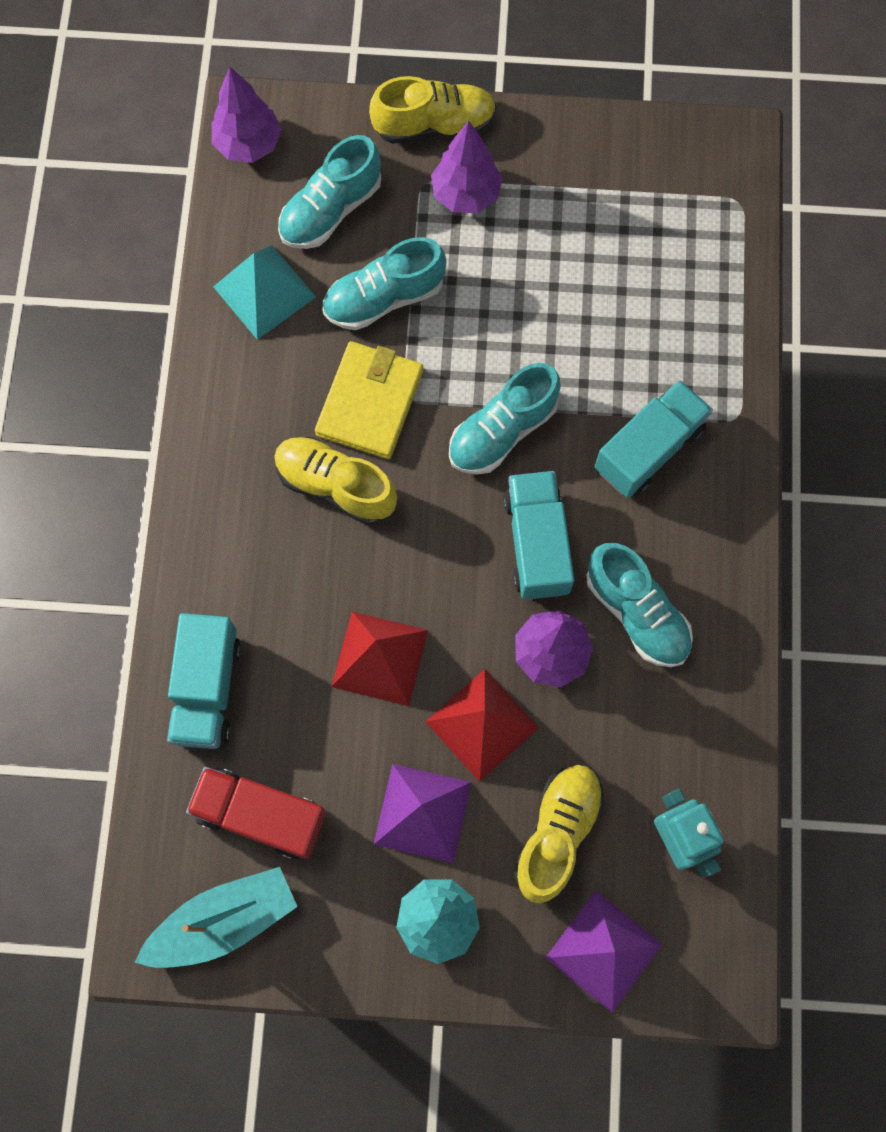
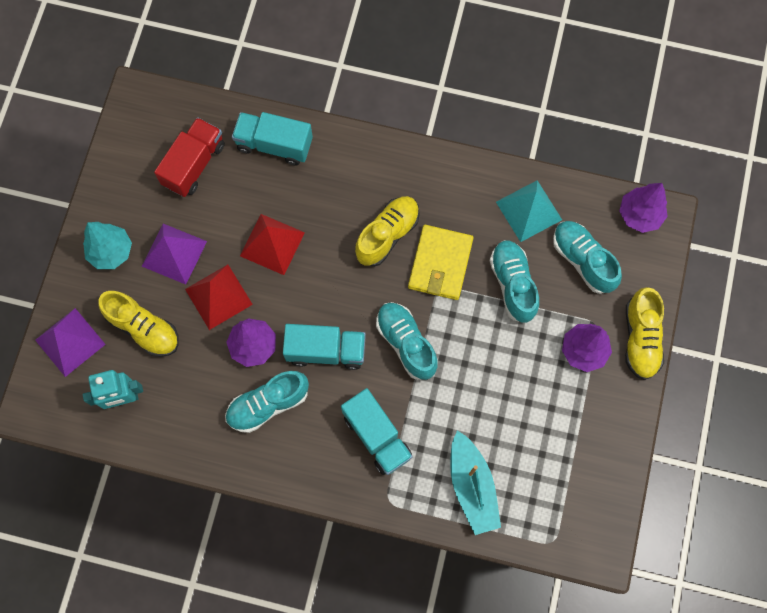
camera: 100 degrees right, 0 degrees up
turquoise boat [135,867,298,968] -> turquoise boat moved to [450,431,501,535]
yellow wallet [315,341,423,459] -> yellow wallet turned 75 degrees clockwise [408,225,473,300]

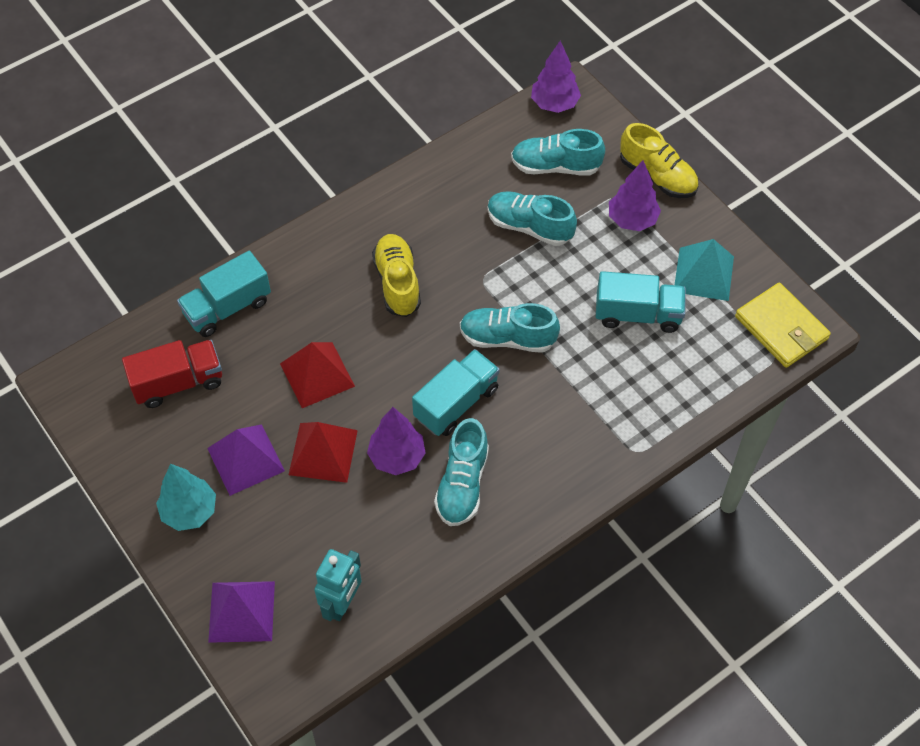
camera: 50 degrees left, 15 degrees down
yellow shoe [98,291,179,357] -> none
red truck [154,117,225,197] -> red truck turned 90 degrees clockwise [122,340,222,408]
turquoise truck [341,388,413,475] -> turquoise truck moved to [596,271,686,333]
yellow wallet [408,225,473,300] -> yellow wallet moved to [735,283,831,368]
turquoise boat [450,431,501,535] -> none
turquoise pyramid [496,180,562,242] -> turquoise pyramid moved to [675,239,734,301]

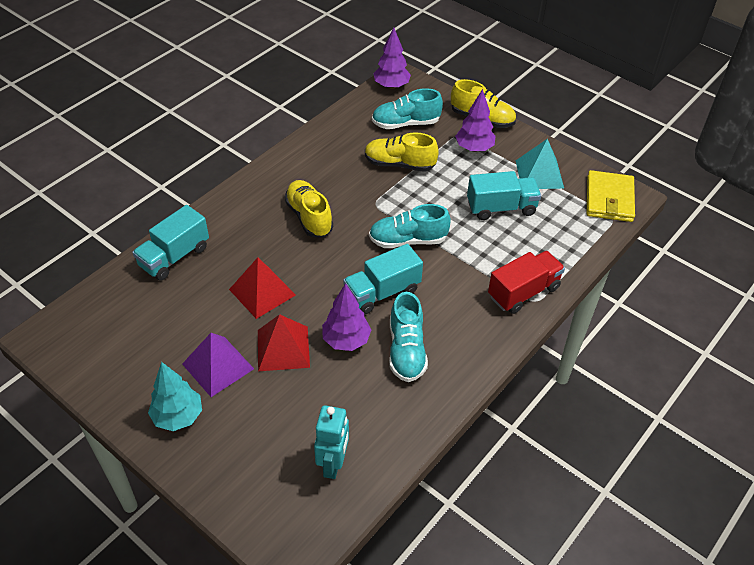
camera: 15 degrees left, 10 degrees down
red truck [122,340,222,408] -> red truck moved to [488,251,565,314]
purple pyramid [208,581,275,643] -> none
turquoise truck [412,349,500,436] -> turquoise truck turned 150 degrees counterclockwise [343,244,423,314]
turquoise shoe [488,191,577,246] -> yellow shoe [365,132,439,172]
yellow wallet [735,283,831,368] -> yellow wallet turned 60 degrees clockwise [587,170,635,222]

